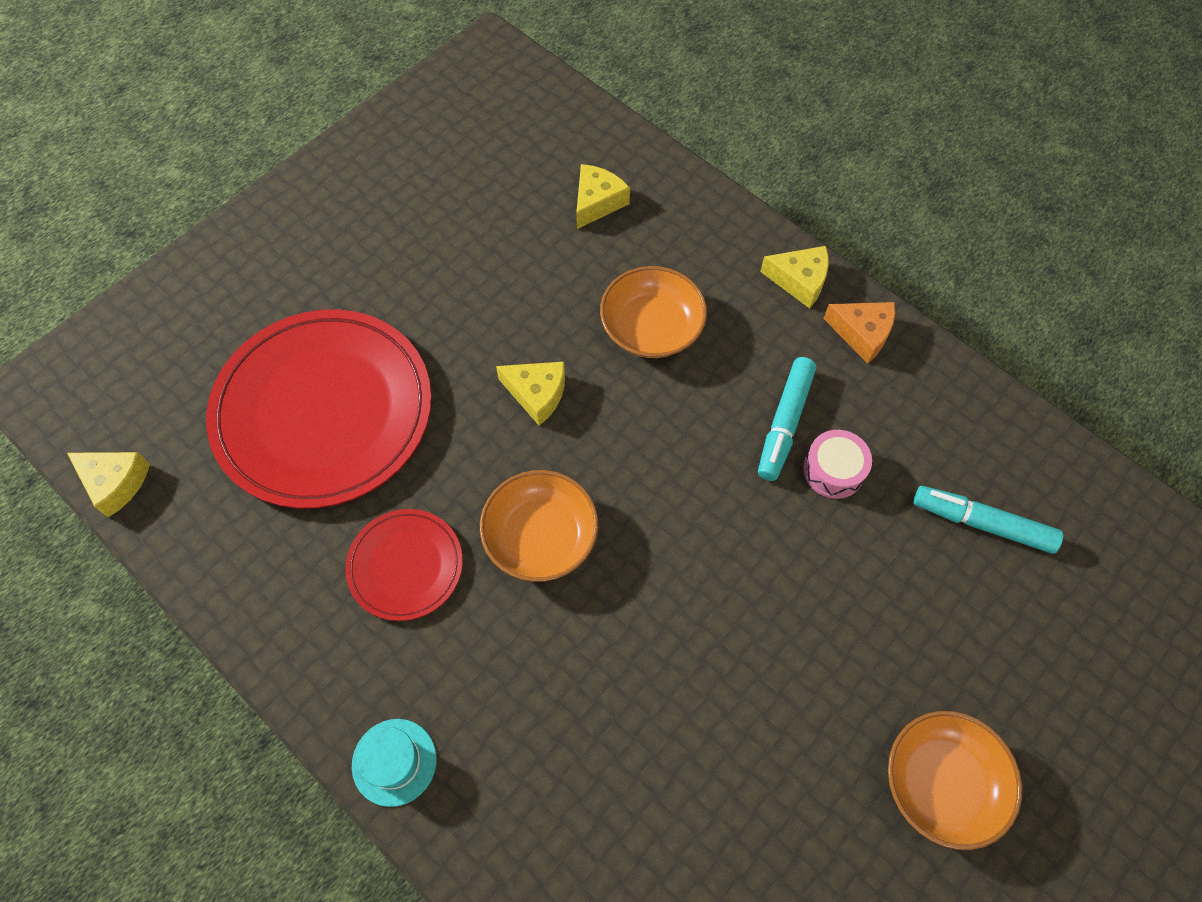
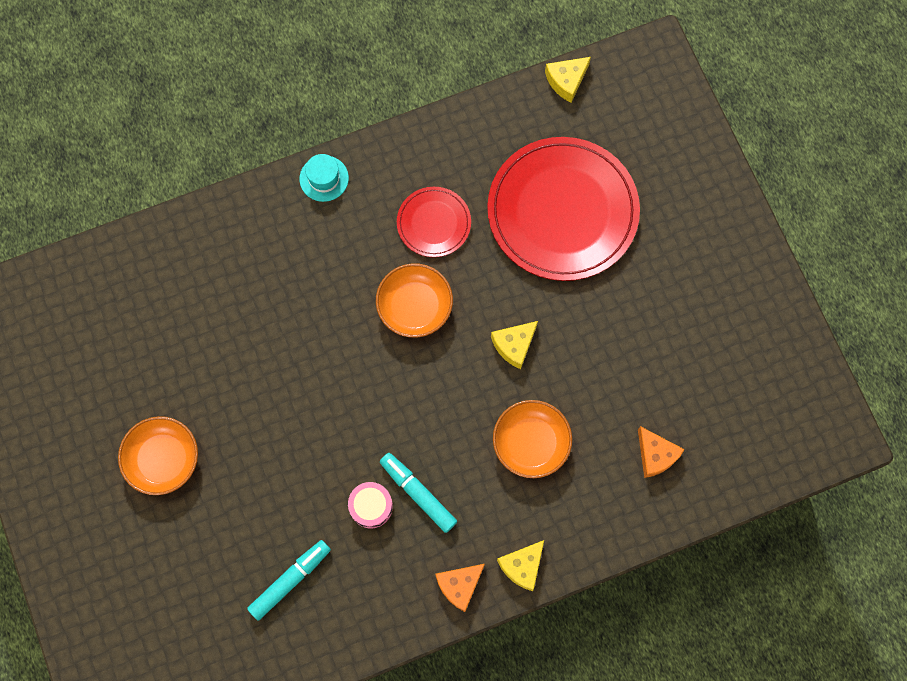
camera: 115 degrees right, 10 degrees up
yellow cheese [576,164,630,229] -> orange cheese [638,426,685,478]

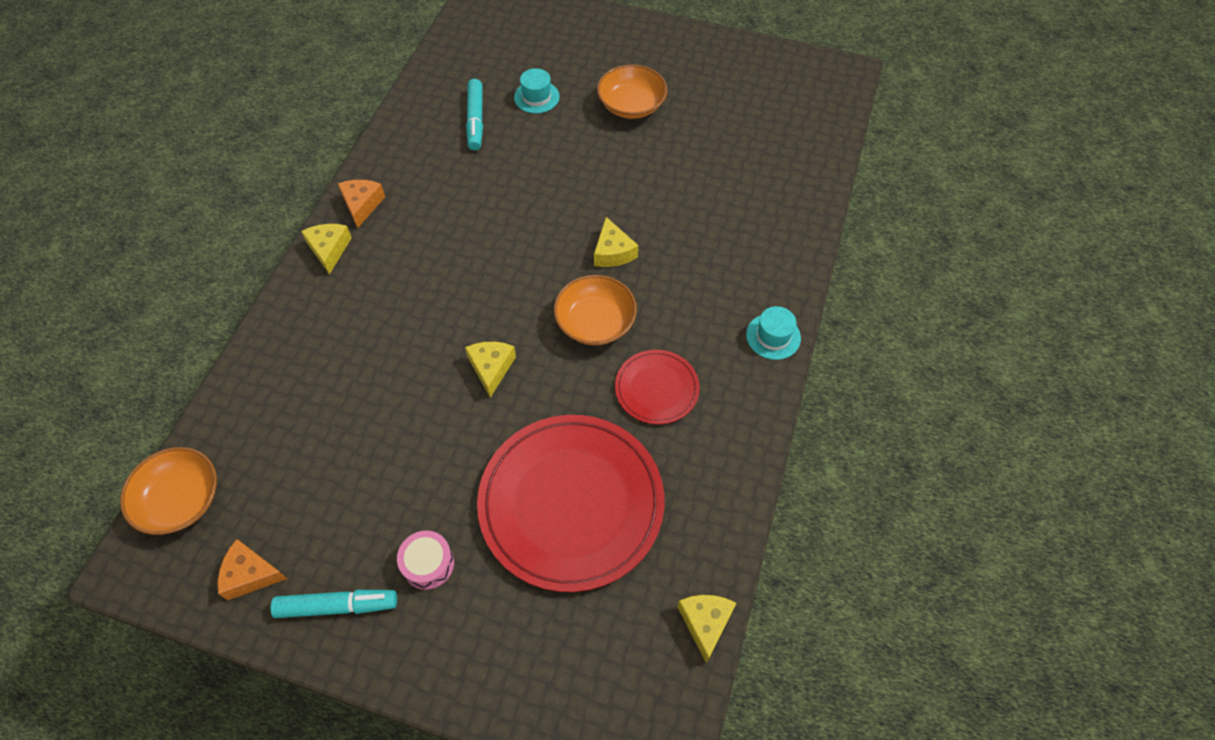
camera: 130 degrees right, 15 degrees down
pink drum [348,482,393,528] -> pink drum moved to [397,530,454,590]
turquoise marker [380,453,457,533] -> turquoise marker moved to [270,590,397,618]
orange bowl [493,400,572,478] -> orange bowl moved to [120,447,217,535]
orange cheese [638,426,685,478] -> orange cheese moved to [217,539,287,600]
none -> turquoise hat [514,68,560,114]
none -> yellow cheese [594,217,638,267]

